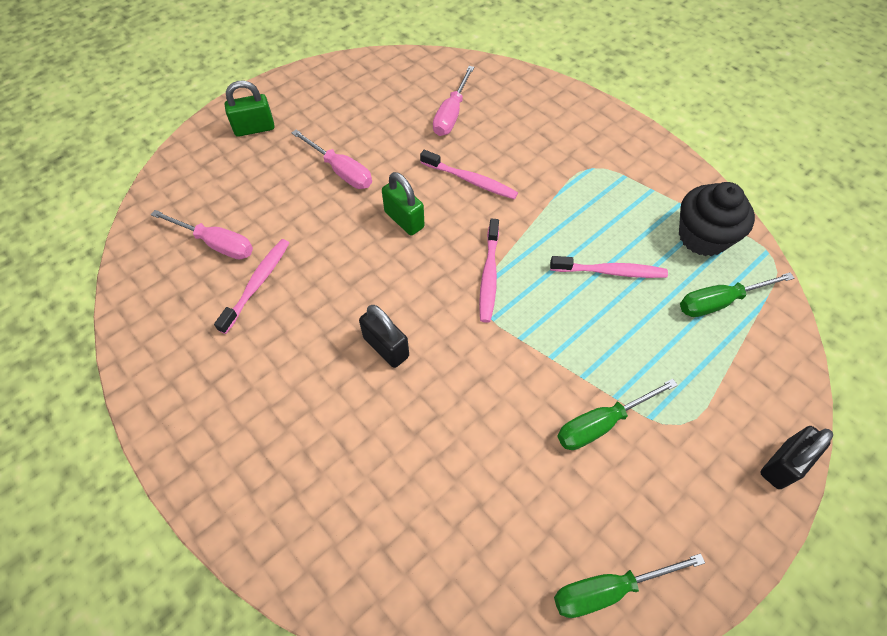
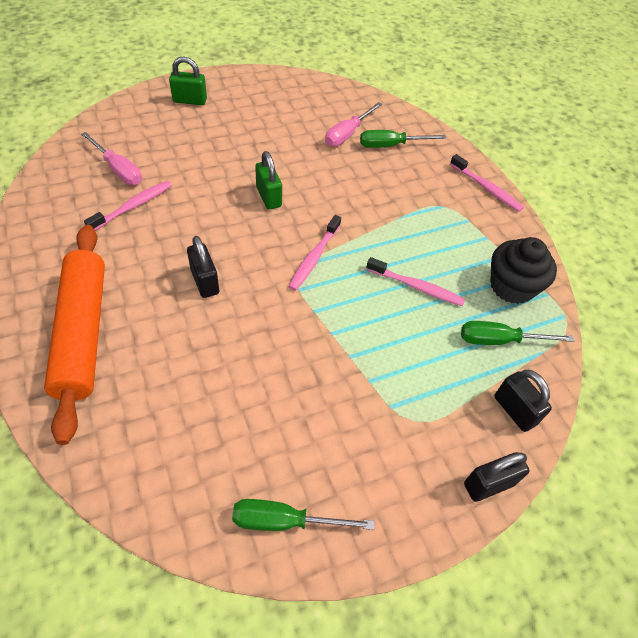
camera: 15 degrees right, 5 degrees down
pink screwdriver [292,130,372,189] -> none
pink toothbrush [420,150,518,199] -> pink toothbrush moved to [450,154,524,212]
green screwdriver [557,379,678,450] -> green screwdriver moved to [360,130,446,148]
none -> orange rolling pin [44,225,105,445]
none -> black padlock [494,370,552,432]

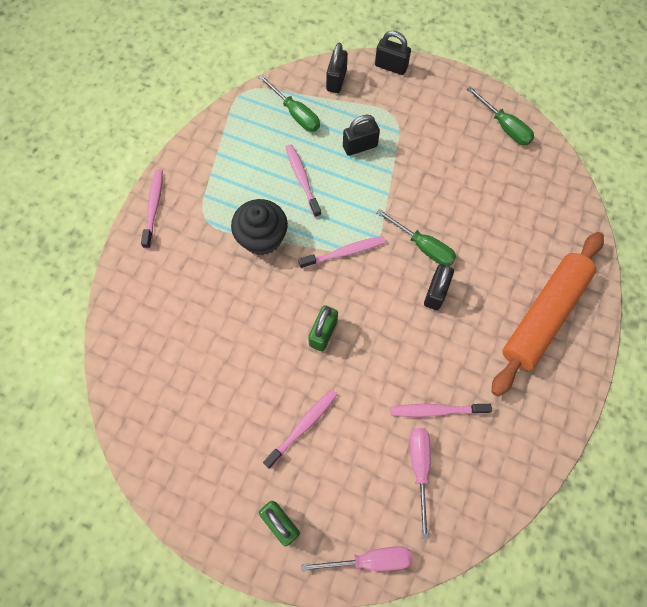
camera: 130 degrees left, 15 degrees up
pink screwdriver [325,102,382,146] -> pink screwdriver moved to [301,546,412,572]
green screwdriver [360,130,446,148] -> green screwdriver moved to [376,209,456,266]
black cupcake [490,237,557,304] -> black cupcake moved to [231,199,288,255]
none -> pink toothbrush [263,389,337,469]
none -> black padlock [343,115,380,156]

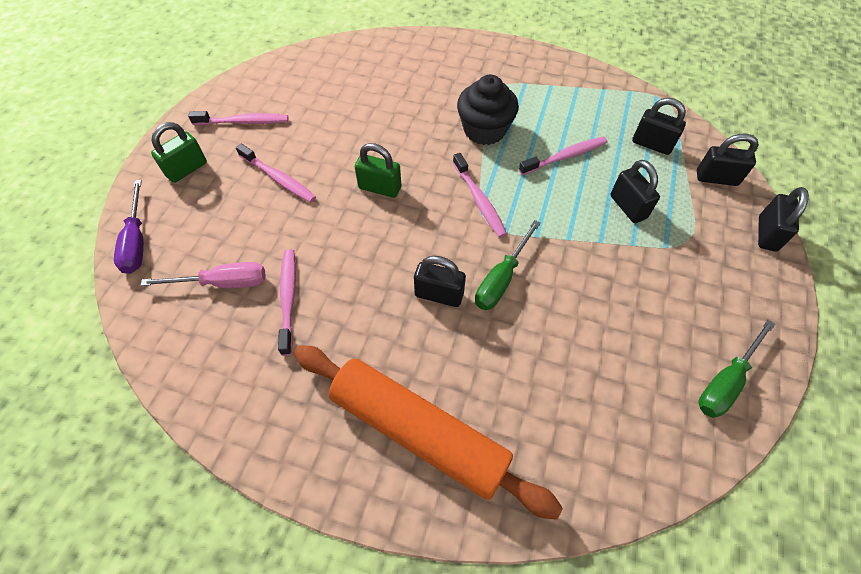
camera: 85 degrees right, 10 degrees down
pink toothbrush [141,169,163,249] -> pink toothbrush moved to [188,111,288,125]
green screwdriver [259,75,320,132] -> black padlock [632,98,686,155]
pink screwdriver [301,546,412,572] -> purple screwdriver [114,180,144,274]

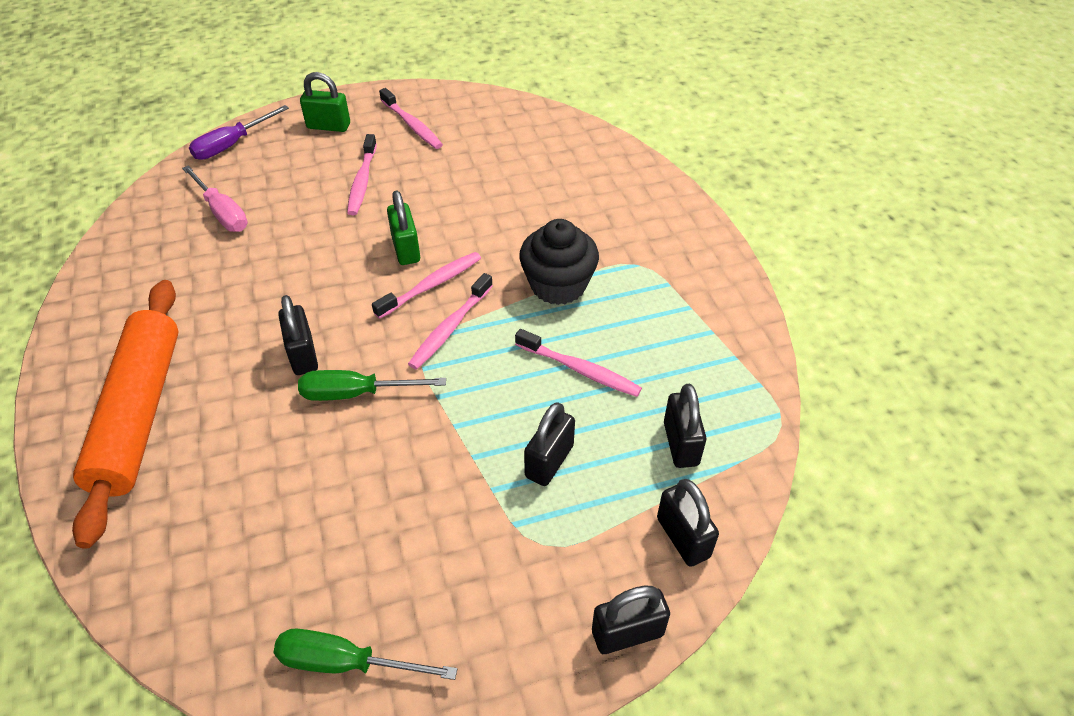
camera: 55 degrees right, 10 degrees down
pink toothbrush [278,249,296,356] -> pink toothbrush moved to [372,252,481,319]

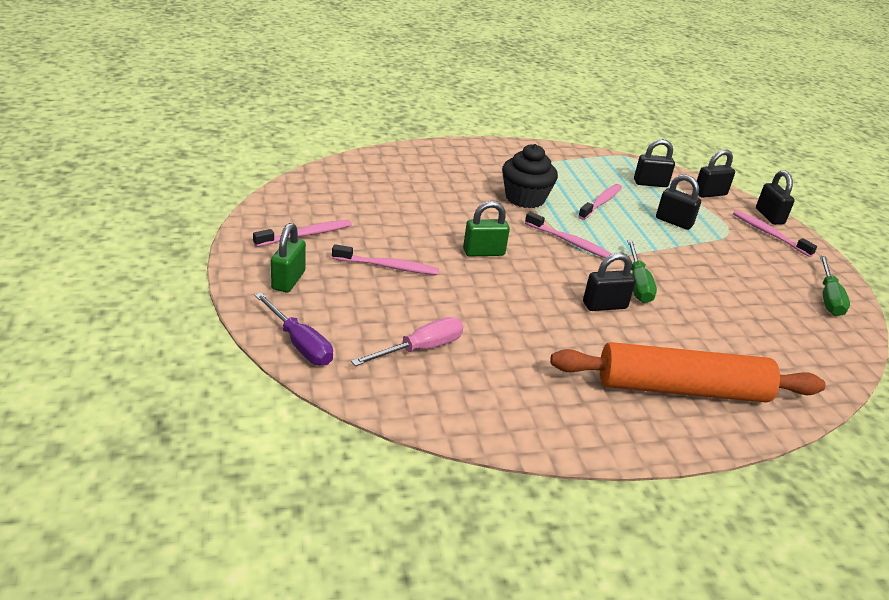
camera: 90 degrees left, 15 degrees down
pink toothbrush [372,252,481,319] -> pink toothbrush moved to [733,210,817,257]

